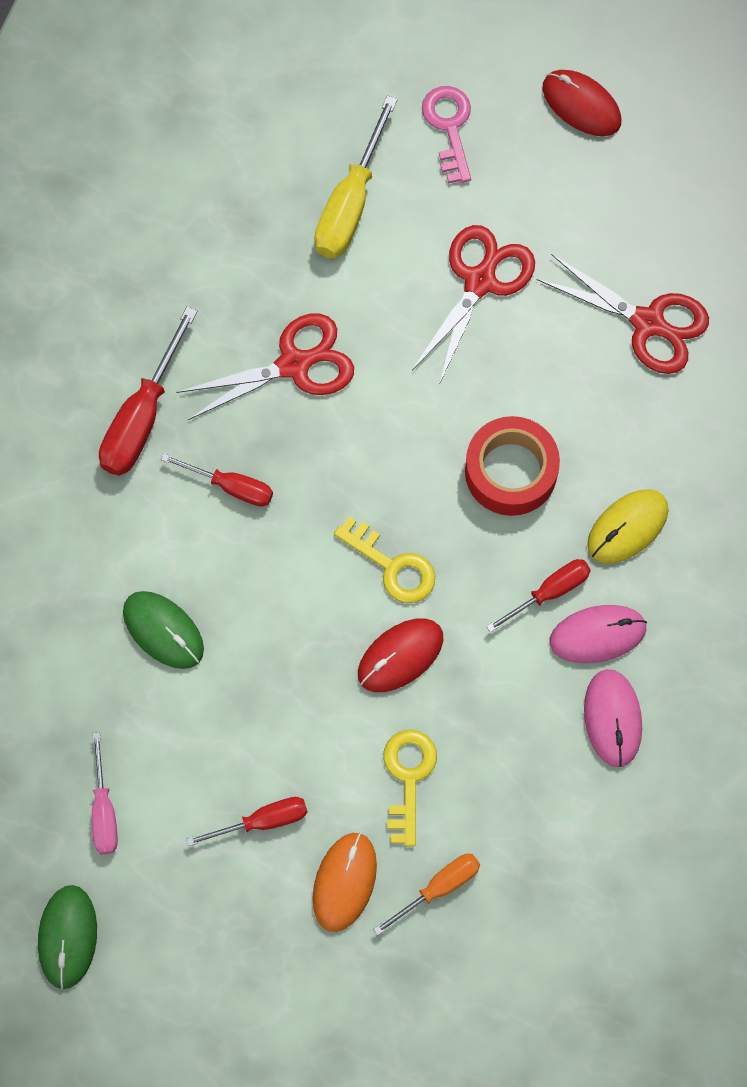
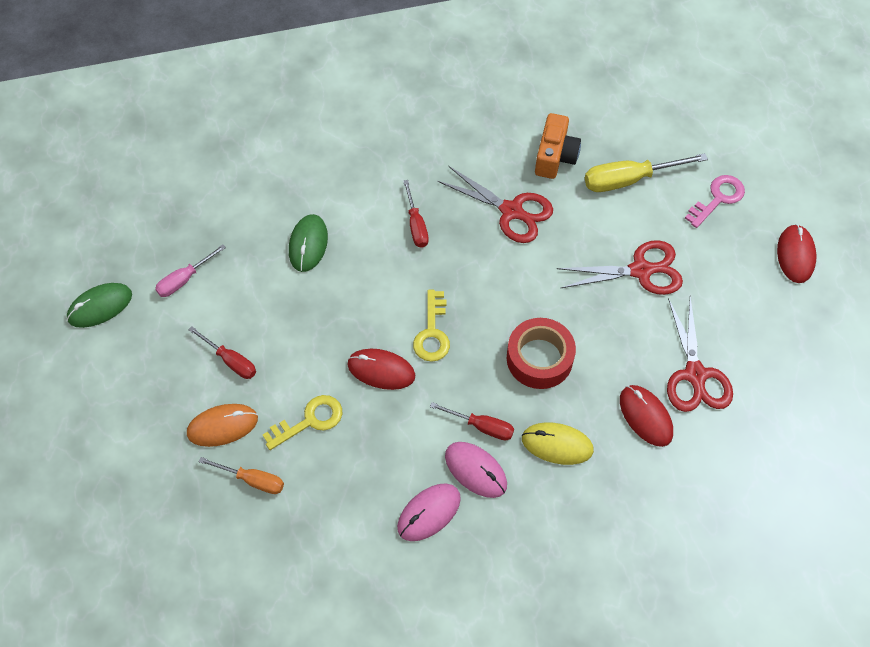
camera: 55 degrees right, 10 degrees down
red screwdriver [99,306,197,476] -> none
none -> orange camera [535,113,581,179]
none -> red mouse [620,385,673,447]

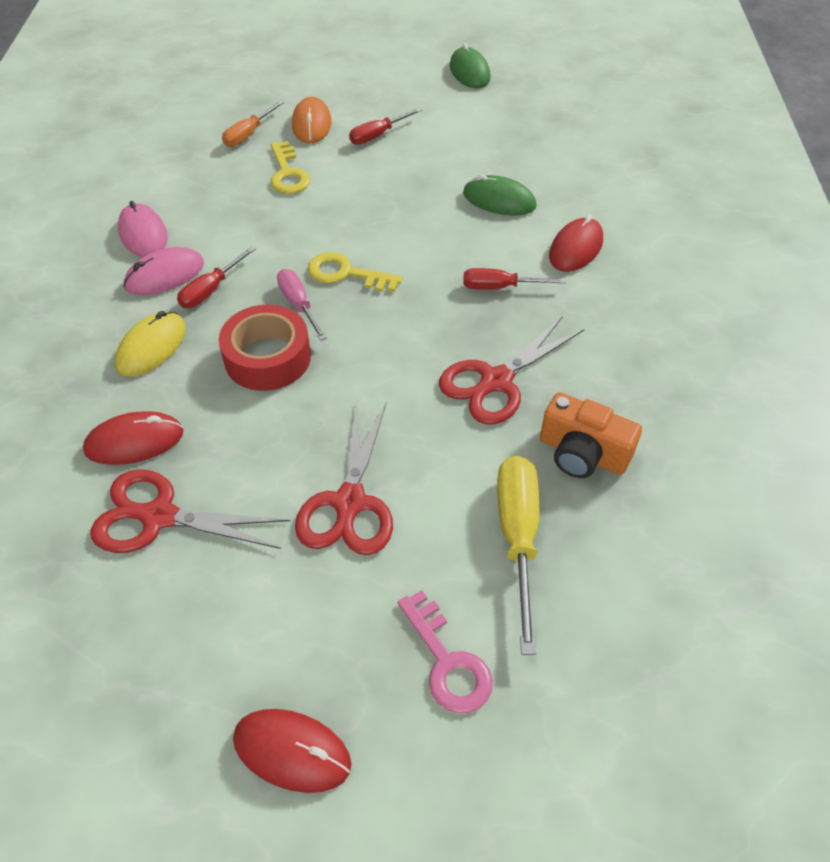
camera: 105 degrees right, 10 degrees down
pink screwdriver [155,244,226,297] -> pink screwdriver moved to [277,269,327,341]
red mouse [348,349,415,390] -> red mouse moved to [549,215,603,272]

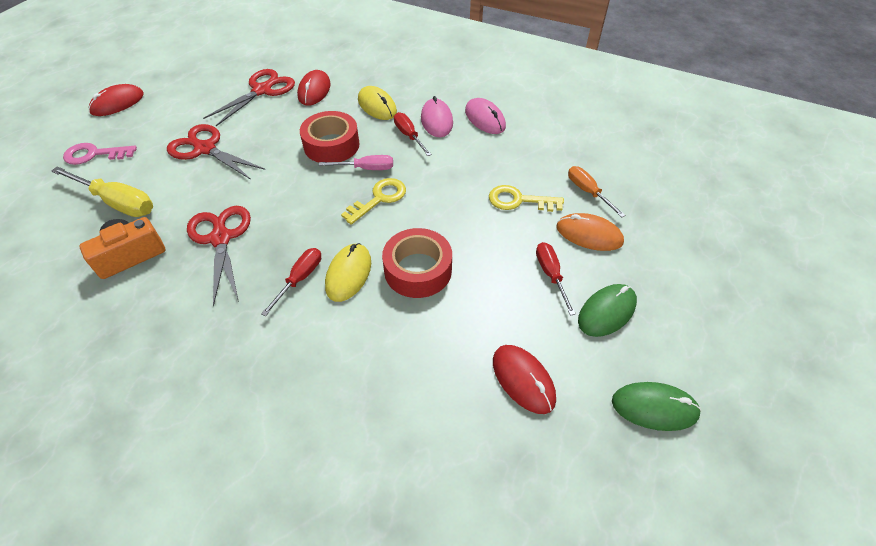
camera: 115 degrees right, 0 degrees up
pink mouse [118,201,168,257] -> pink mouse turned 60 degrees clockwise [465,98,506,134]
green mouse [463,174,537,215] -> green mouse moved to [578,284,637,337]
red mouse [549,215,603,272] -> red mouse moved to [493,345,556,414]
none -> yellow mouse [325,243,371,302]
none -> red tape [382,228,452,298]

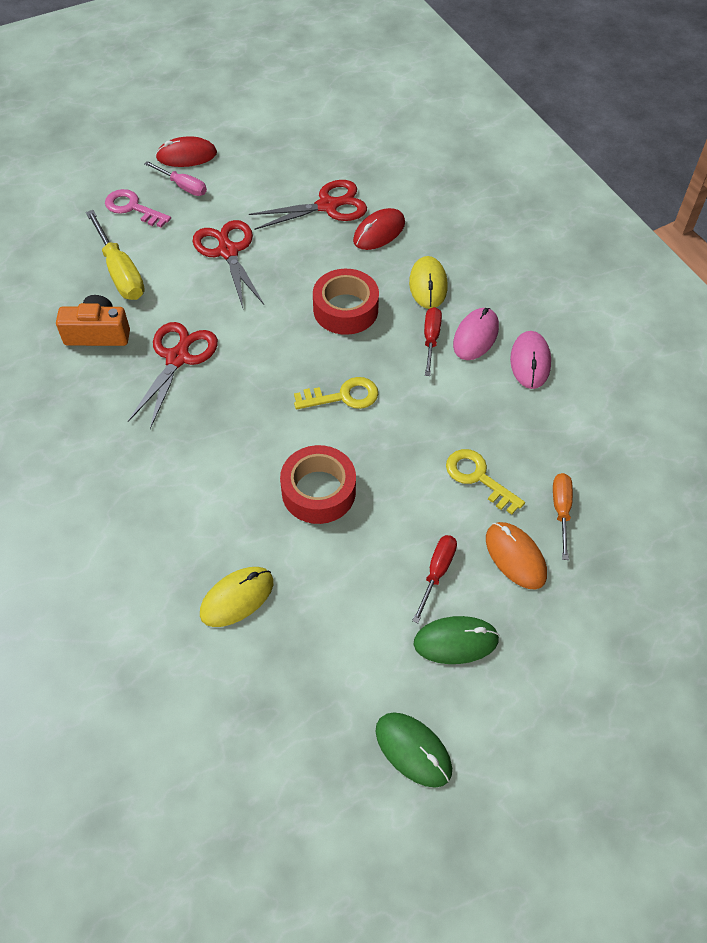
camera: 35 degrees right, 5 degrees up
red screwdriver [261,248,321,316] -> none
pink screwdriver [319,155,393,170] -> pink screwdriver moved to [144,161,207,196]
yellow mouse [325,243,371,302] -> yellow mouse moved to [200,567,273,627]
red mouse [493,345,556,414] -> none

